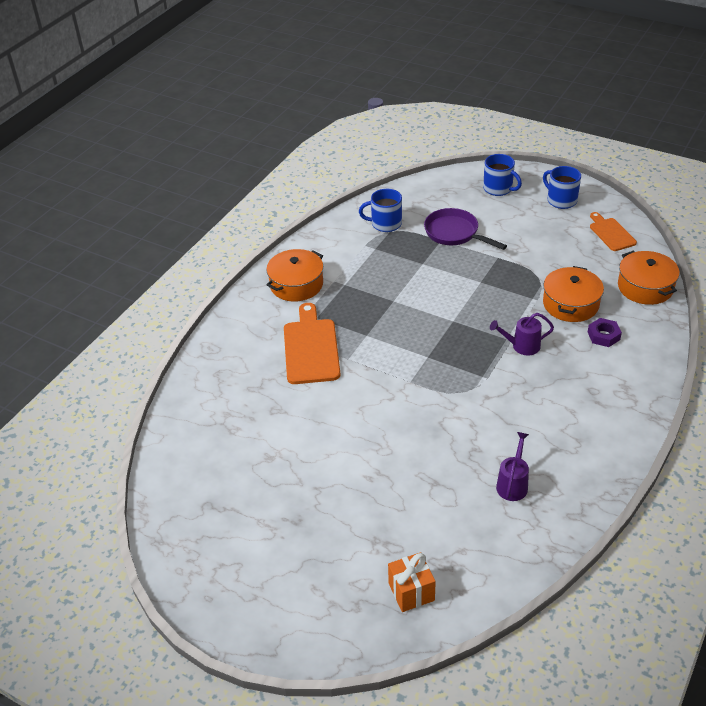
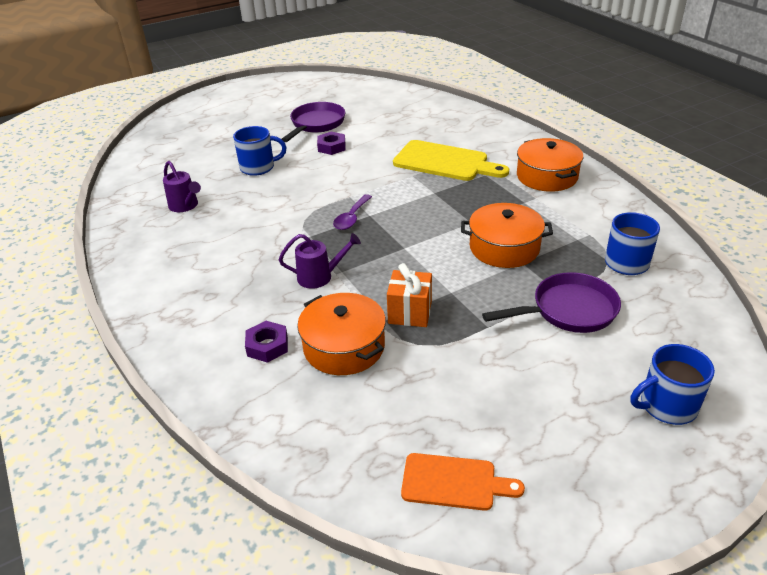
camera: 120 degrees right, 5 degrees down
orange cutting board [284,303,340,384] -> yellow cutting board [393,140,509,181]
orange gift [388,552,436,612] -> orange gift moved to [387,263,432,327]
purple watering can [490,313,554,355] -> purple watering can turned 60 degrees clockwise [279,233,361,289]
blue mug [543,166,581,209] -> blue mug moved to [233,126,287,176]
orange pot [618,251,680,305] -> orange pot moved to [461,203,553,268]
none -> purple pan [282,102,345,142]
none -> purple nut [317,132,346,155]
none -> purple spoon [333,194,372,230]

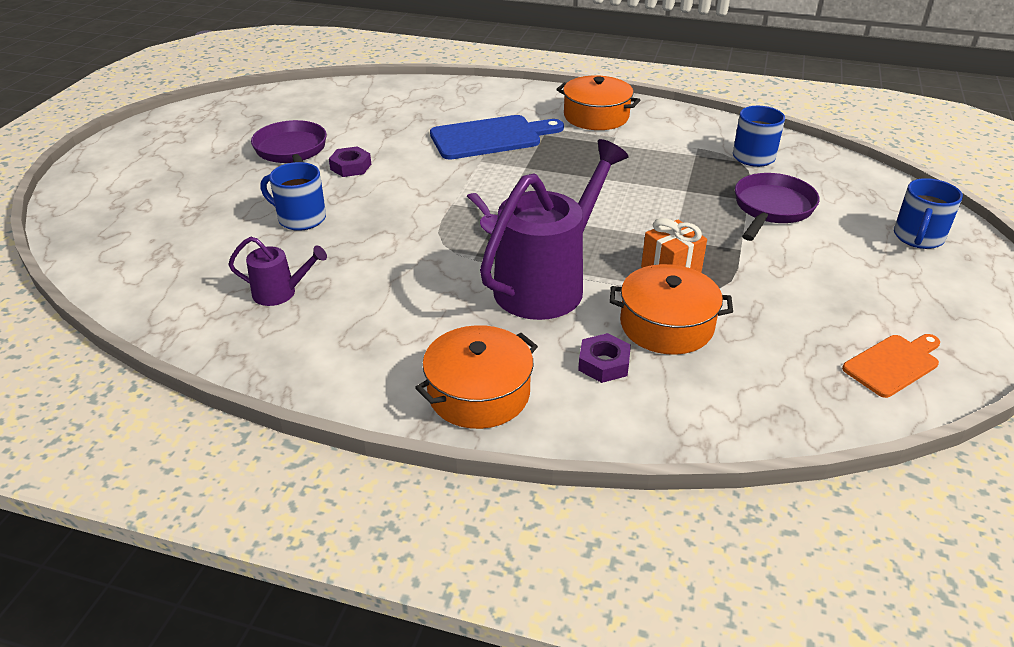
camera: 45 degrees left, 0 degrees up
blue mug [233,126,287,176] -> blue mug turned 105 degrees counterclockwise [261,162,326,231]
purple watering can [279,233,361,289] -> purple watering can [480,139,628,320], size x2.13
yellow cutting board [393,140,509,181] -> blue cutting board [430,115,564,160]
orange pot [461,203,553,268] -> orange pot moved to [415,325,538,429]

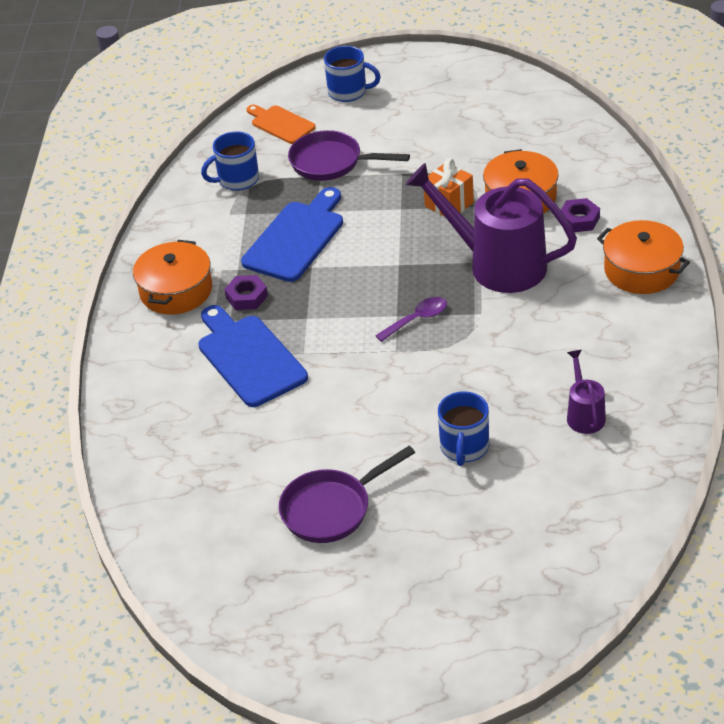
camera: 100 degrees left, 5 degrees up
purple nut [329,146,371,177] -> purple nut moved to [224,275,268,310]
orange cutting board [842,334,940,398] -> orange cutting board moved to [247,105,316,144]
none -> blue cutting board [241,187,343,282]

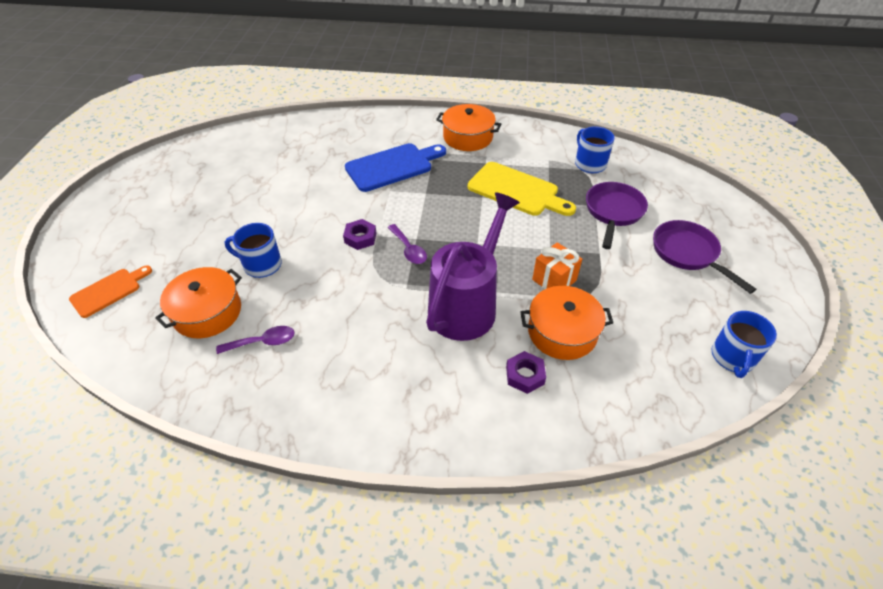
camera: 90 degrees right, 5 degrees up
purple nut [224,275,268,310] -> purple nut moved to [343,219,376,250]
blue cutting board [241,187,343,282] -> yellow cutting board [468,162,576,216]
orange cutting board [247,105,316,144] -> orange cutting board moved to [69,265,152,318]
purple pan [279,446,415,543] -> purple pan moved to [653,220,756,294]
blue mug [324,46,381,102] -> blue mug moved to [711,311,777,378]
purple watering can [567,350,606,434] -> purple spoon [216,326,295,354]
orange pot [597,220,690,294] -> orange pot moved to [155,267,242,338]

